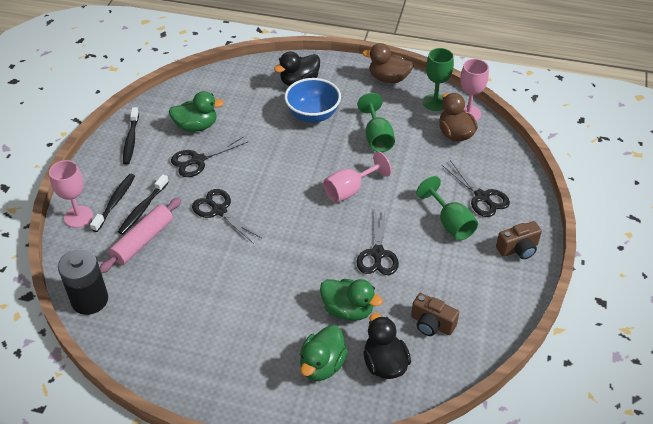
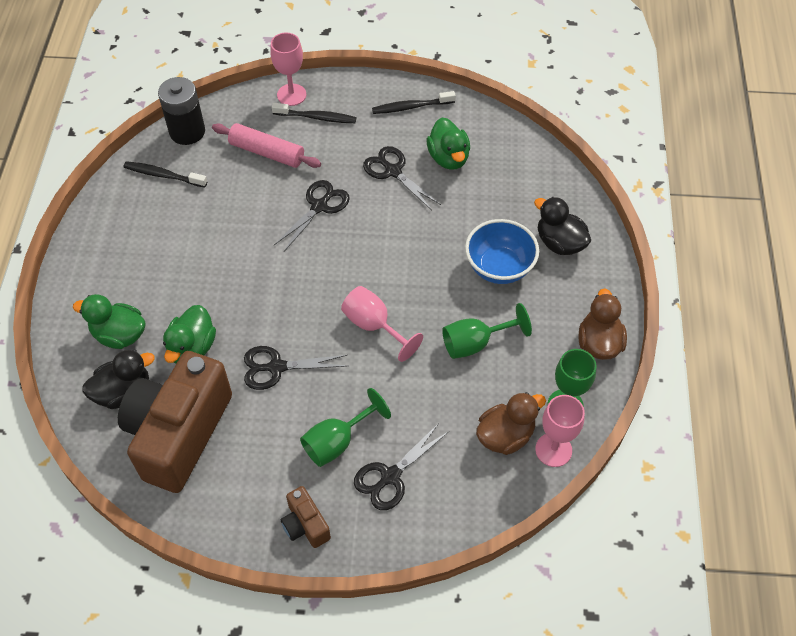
camera: 80 degrees right, 10 degrees up
black toothbrush [118,174,169,235] -> black toothbrush moved to [123,161,207,187]
brown camera [411,293,459,336] -> brown camera [118,351,232,493], size x2.33

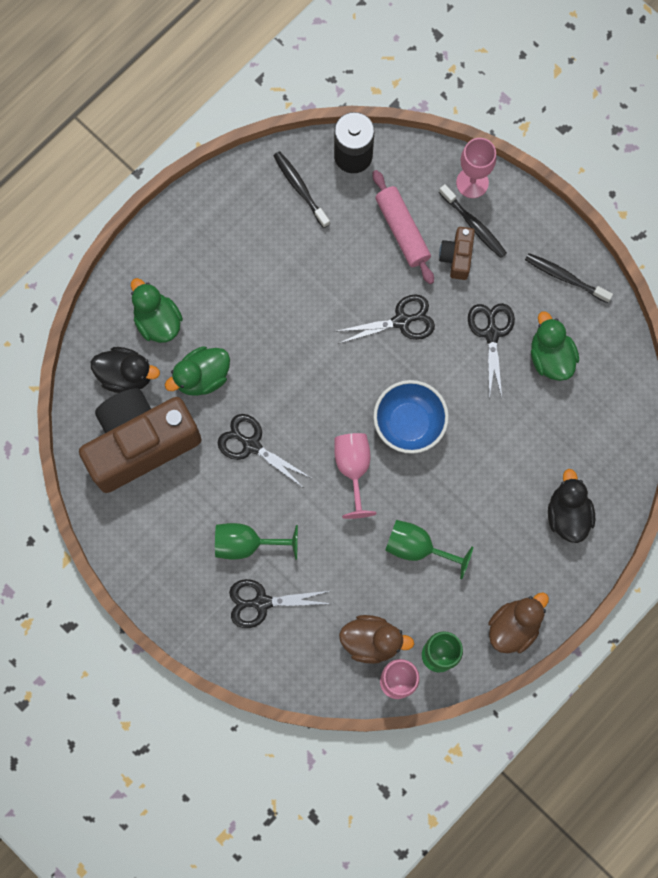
camera: 40 degrees right, 20 degrees up
brown camera [280,486,331,548] -> brown camera moved to [439,227,475,280]
green duck [427,118,470,170] -> green duck turned 135 degrees clockwise [531,311,579,381]
blue bowl [465,219,539,284] -> blue bowl moved to [373,380,449,454]

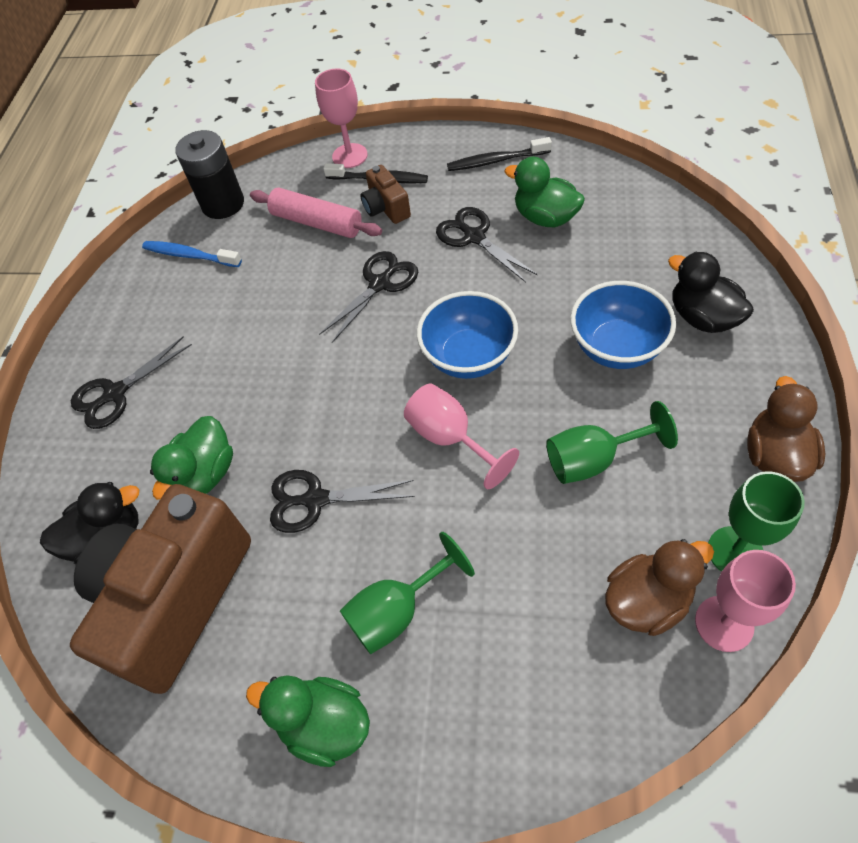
camera: 30 degrees left, 20 degrees down
green duck [131,278,183,343] -> green duck moved to [246,675,370,767]
black scissors [229,579,332,628] -> black scissors moved to [71,337,192,429]
black toothbrush [273,151,330,228] -> blue toothbrush [142,241,242,267]
none -> blue bowl [570,281,676,369]

